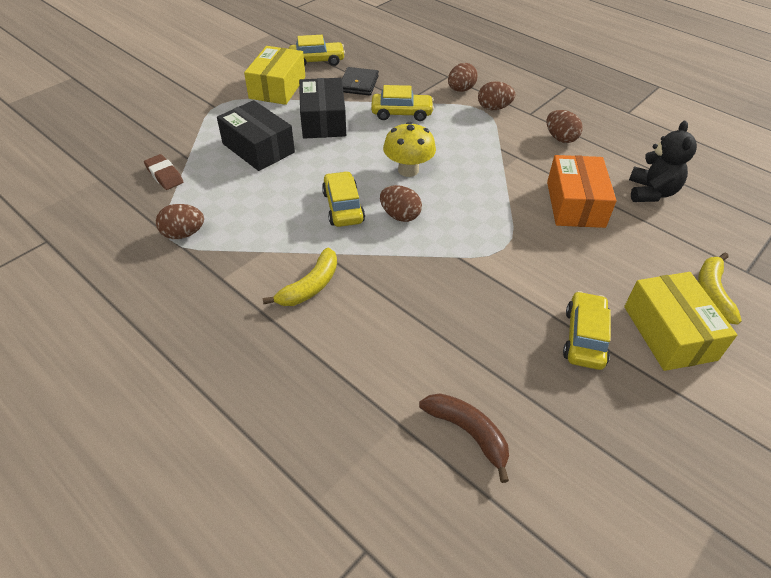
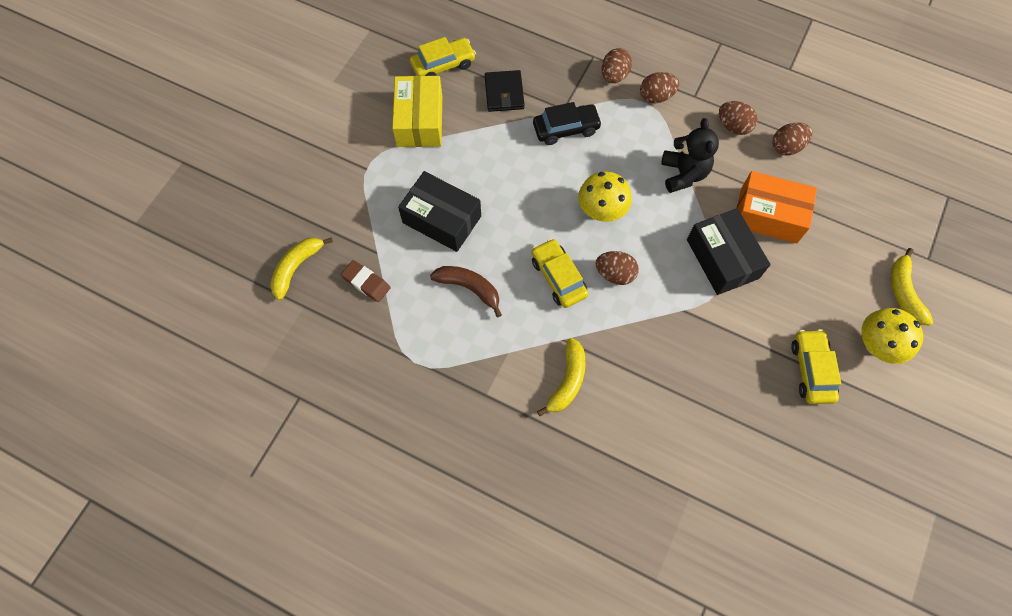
camera: 15 degrees left, 20 degrees up
brown egg [156,204,204,239] -> brown egg moved to [772,122,813,156]
black box [299,78,346,139] -> black box moved to [687,208,771,295]
yellow car [371,85,434,121] -> black car [533,102,602,145]
brown banana [419,393,509,483] -> brown banana moved to [430,266,502,317]
orange box [547,155,617,228] -> orange box turned 60 degrees counterclockwise [737,171,817,244]
yellow box [624,272,737,371] -> yellow mushroom [861,308,923,364]
black teddy bear [629,121,697,202] -> black teddy bear moved to [661,118,719,193]
none -> yellow banana [270,237,333,300]

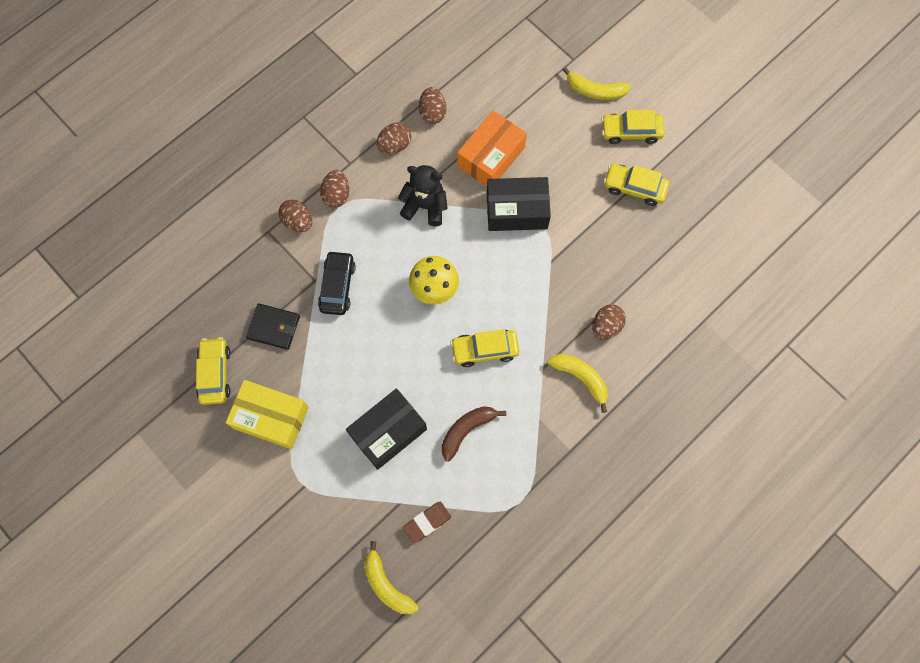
camera: 70 degrees left, 5 degrees up
brown egg [596,251,639,285] -> brown egg moved to [592,305,626,340]
yellow mushroom [861,308,923,364] -> yellow car [601,110,664,144]

